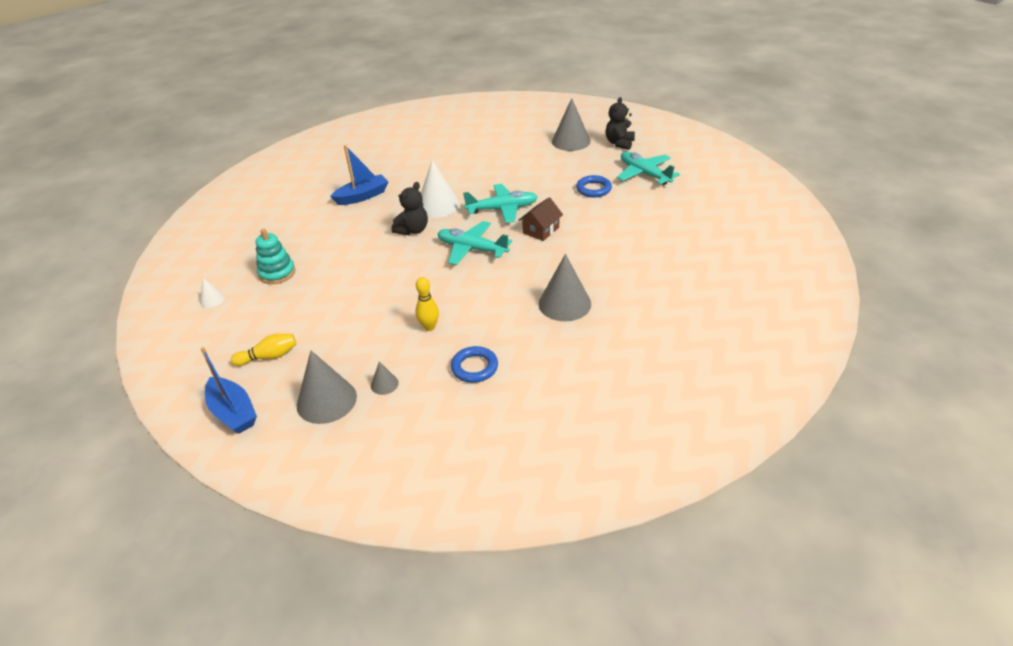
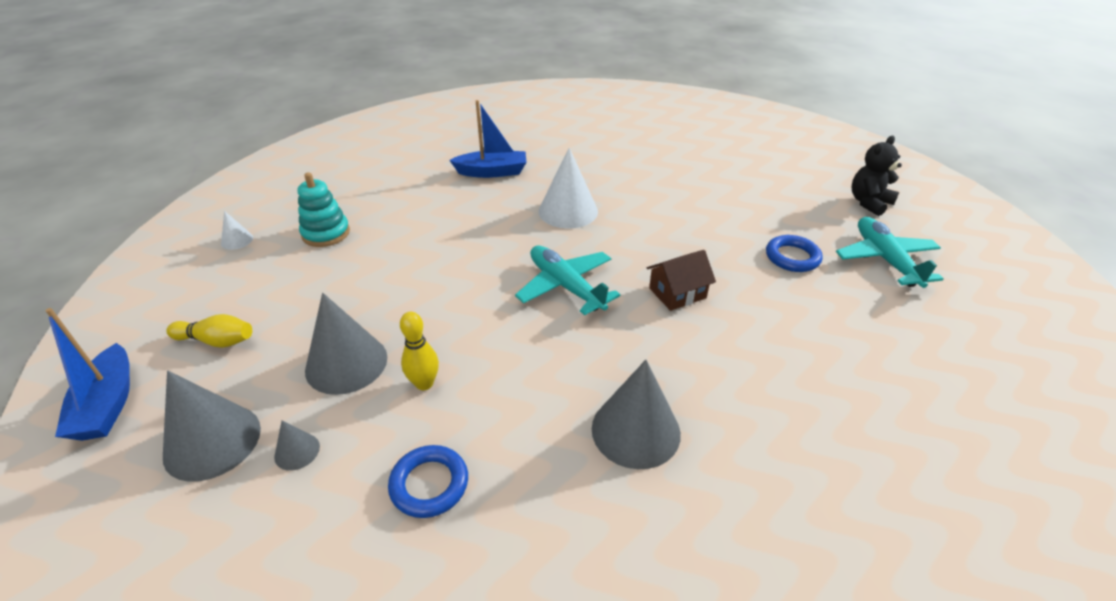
camera: 25 degrees right, 0 degrees up
black teddy bear [392,182,428,235] -> none
turquoise plane [463,184,538,223] -> none
grey cone [552,98,591,151] -> grey cone moved to [305,293,387,395]

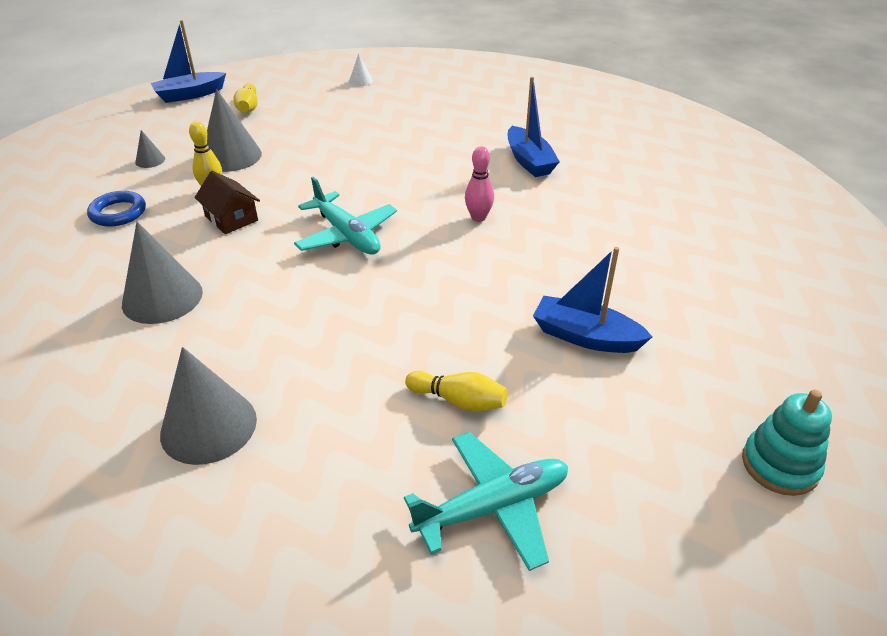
camera: 75 degrees right, 0 degrees up
grey cone [163,371,261,482] -> grey cone moved to [160,347,257,465]
turquoise stacking toy [298,172,350,247] -> turquoise stacking toy moved to [742,390,832,496]
turquoise plane [515,246,621,315] -> turquoise plane turned 105 degrees clockwise [294,177,397,255]
white cone [539,148,598,229] -> pink bowling pin [465,146,494,222]
brown house [647,250,716,311] -> brown house moved to [195,171,260,234]
blue ring [766,235,823,272] -> yellow bowling pin [405,371,508,412]
black teddy bear [852,136,902,216] -> none
none -> blue boat [533,247,652,353]

